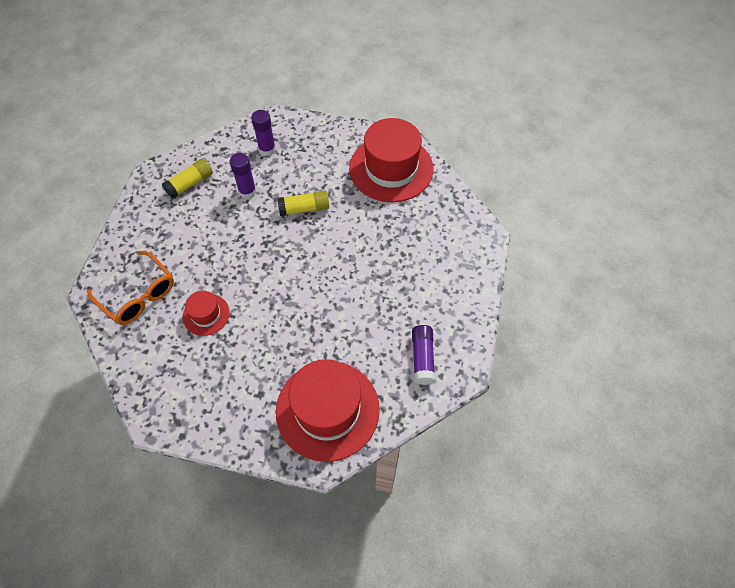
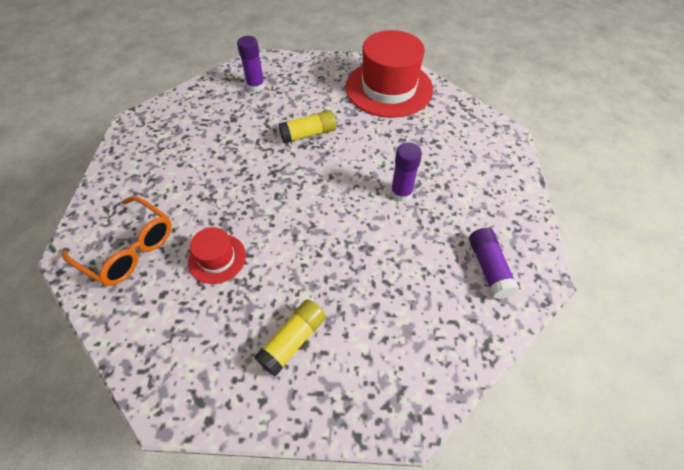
camera: 10 degrees left, 5 degrees down
yellow glue stick [162,158,213,199] -> yellow glue stick moved to [254,299,326,376]
purple glue stick [230,153,256,199] -> purple glue stick moved to [391,142,422,202]
red hat [276,359,380,462] -> none

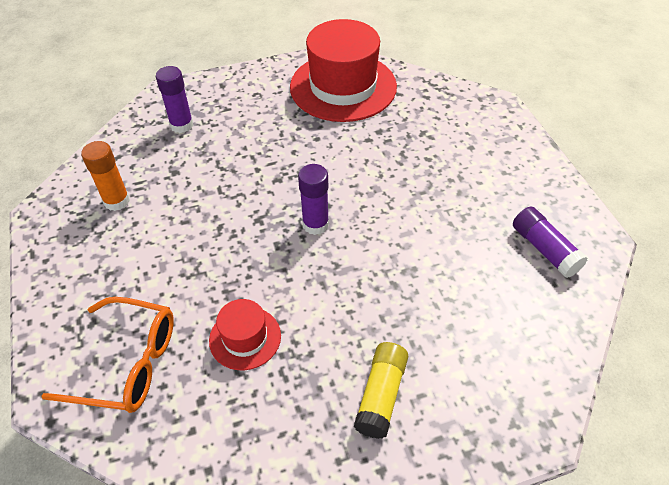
camera: 20 degrees left, 5 degrees down
yellow glue stick [278,110,336,144] -> none
purple glue stick [391,142,422,202] -> purple glue stick moved to [298,164,329,235]
none -> orange glue stick [81,141,130,211]

